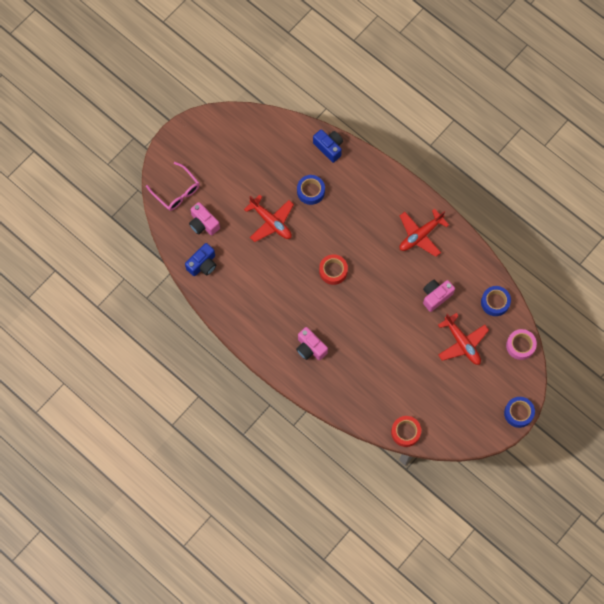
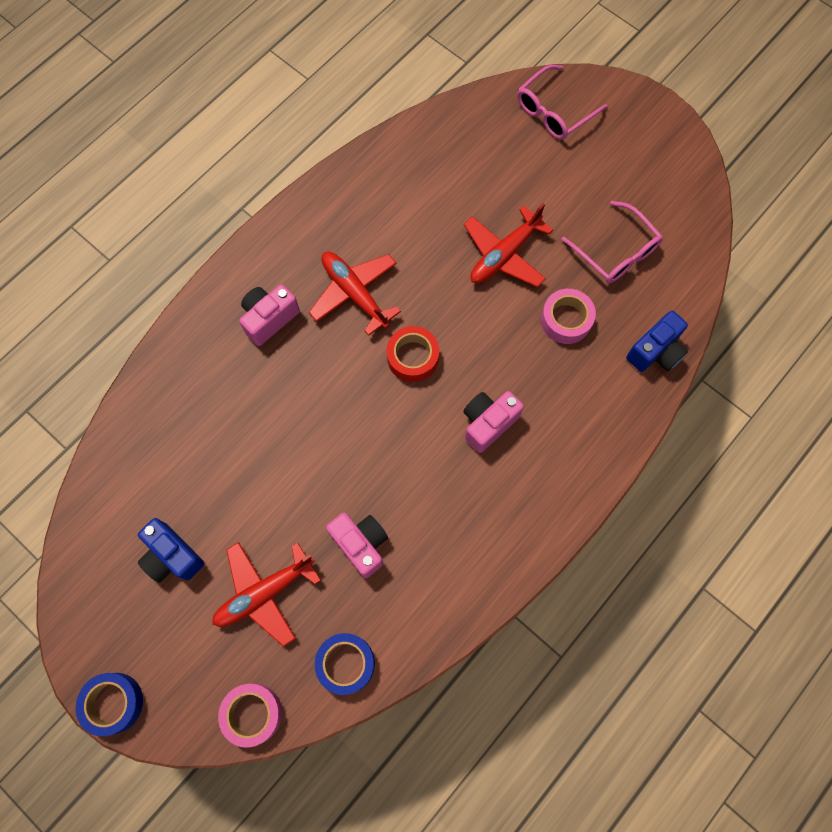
camera: 90 degrees right, 0 degrees up
blue camera [185,243,216,276] -> blue camera moved to [138,518,204,583]
pink camera [189,202,220,235] -> pink camera moved to [463,391,524,453]
blue tape [297,175,325,205] -> pink tape [541,289,596,344]
red tape [391,416,421,447] -> none
red plane [400,209,449,257] -> red plane moved to [309,252,401,336]
none -> pink glasses [561,201,663,283]

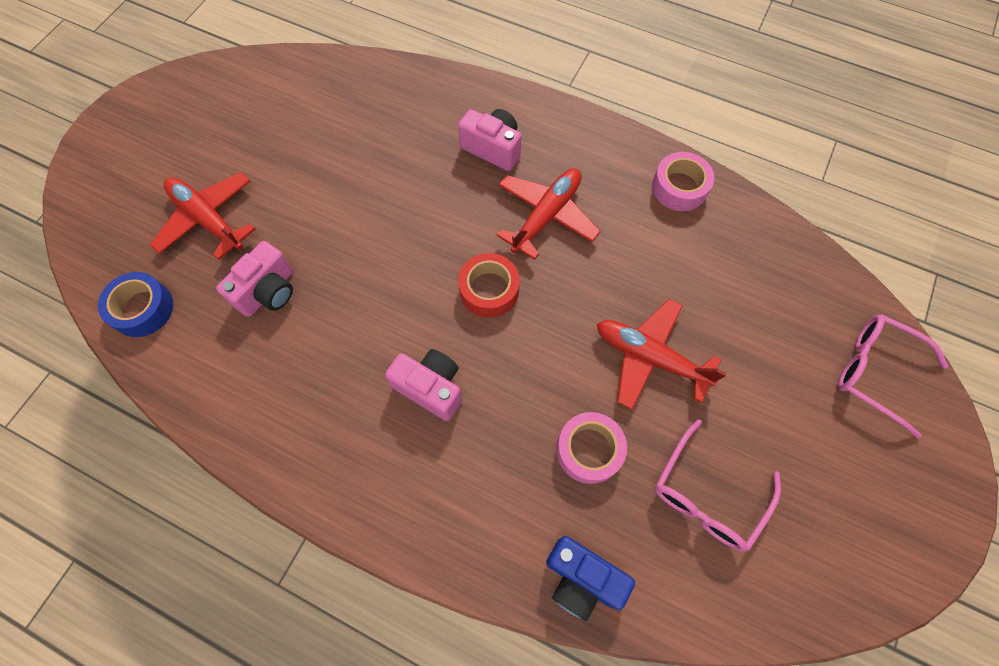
camera: 75 degrees right, 5 degrees down
blue tape [75,673,143,736] -> none
blue camera [138,518,204,583] -> none
pink tape [218,683,282,748] -> pink tape moved to [652,152,714,211]

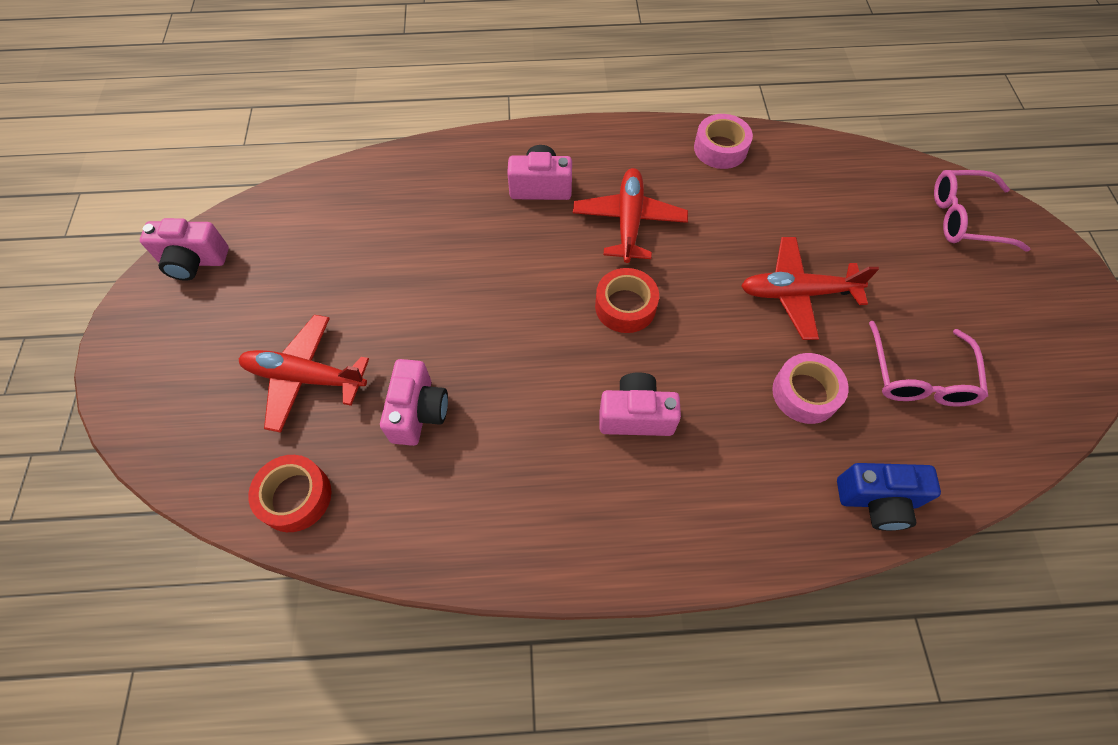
camera: 30 degrees left, 5 degrees down
blue tape [98,272,173,337] -> red tape [248,455,331,532]
none -> pink camera [140,218,229,281]

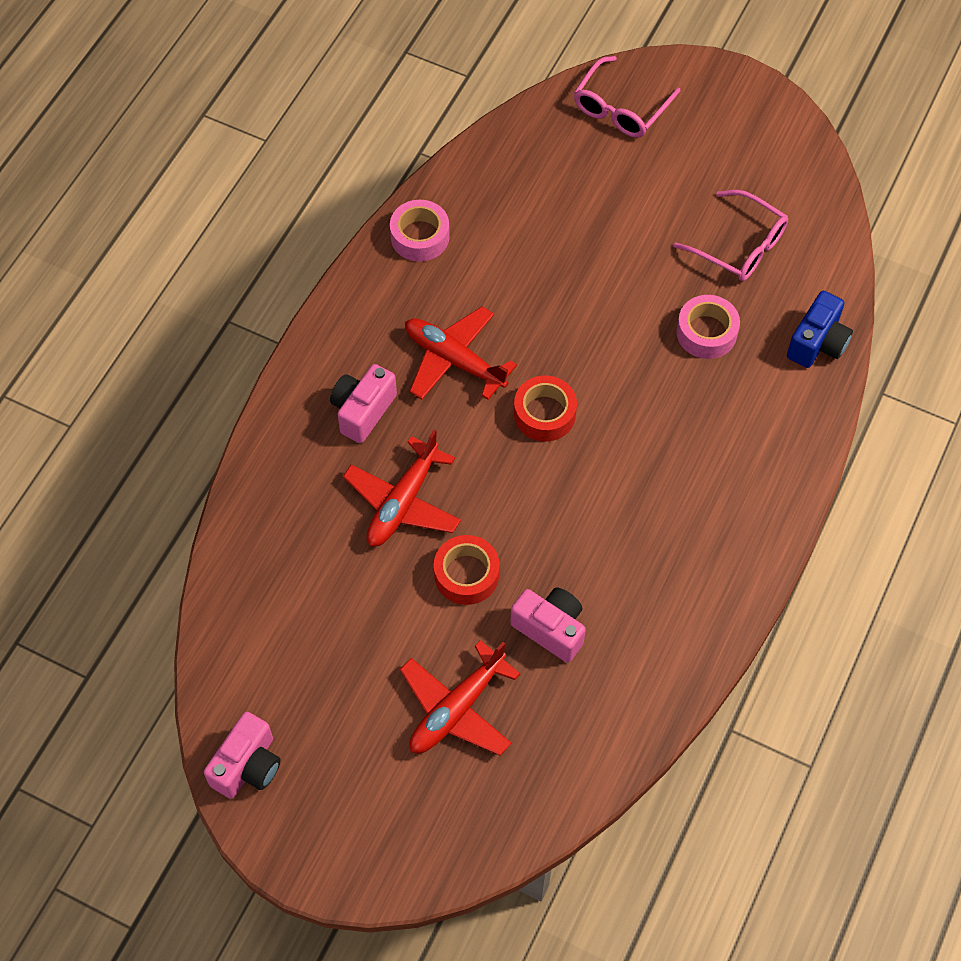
camera: 60 degrees left, 0 degrees up
red tape [248,455,331,532] -> red tape moved to [434,535,499,605]
pink camera [600,372,681,436] -> none
red plane [741,237,879,340] -> red plane moved to [343,430,461,546]

